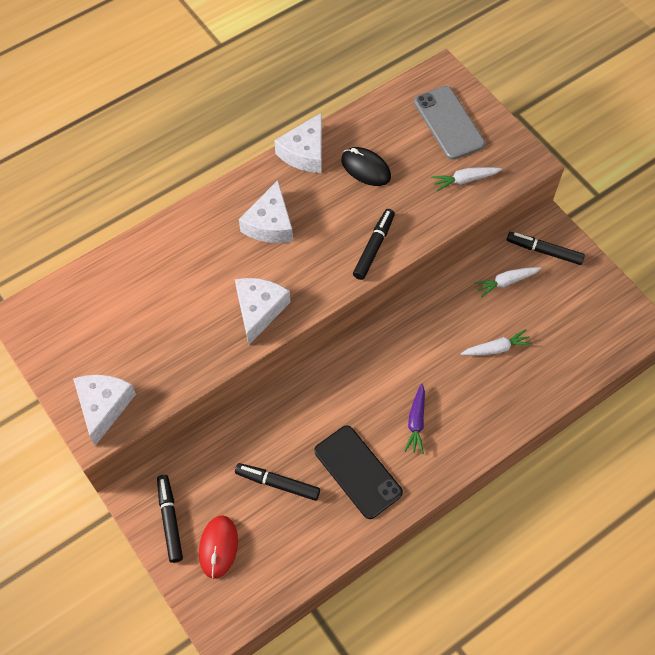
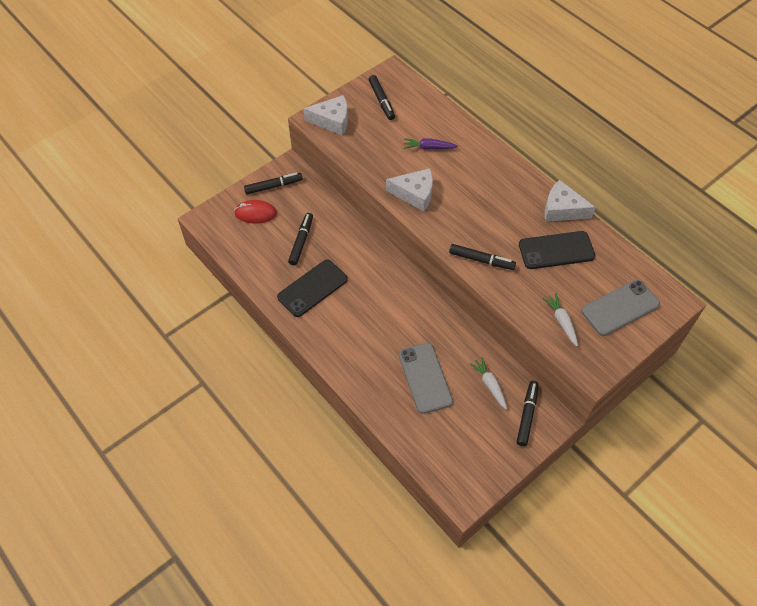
camera: 85 degrees right, 5 degrees down
white cheese [239,180,293,243] -> none
black mouse [341,147,391,186] -> black phone [519,231,595,269]
purple carrot [404,383,425,454] -> purple carrot moved to [404,138,458,150]
white carrot [461,329,533,356] -> grey phone [399,343,453,414]
none -> black marker [369,75,395,120]

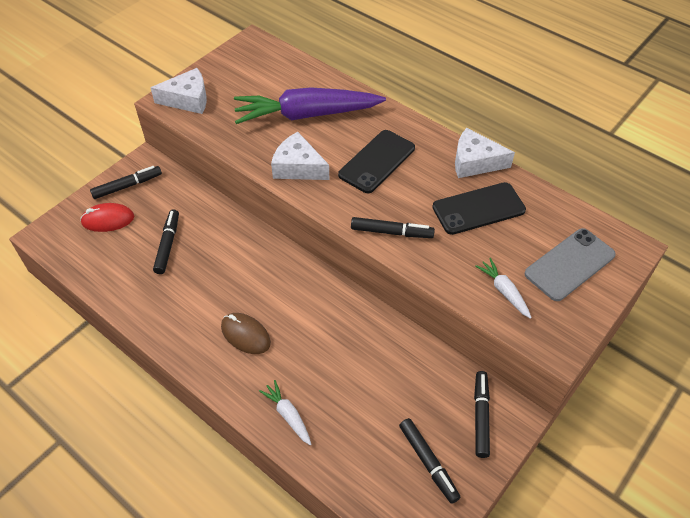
camera: 10 degrees left, 5 degrees down
black phone [277,259,348,317] -> black phone moved to [338,130,415,193]
black marker [369,75,395,120] -> black marker moved to [399,418,461,504]
white cheese [386,168,433,211] -> white cheese turned 150 degrees counterclockwise [271,132,329,180]
grey phone [399,343,453,414] -> none
purple carrot [404,138,458,150] -> purple carrot [234,87,386,124], size x2.33
white carrot [469,357,507,409] -> white carrot moved to [259,380,312,446]
none -> brown mouse [221,313,271,354]

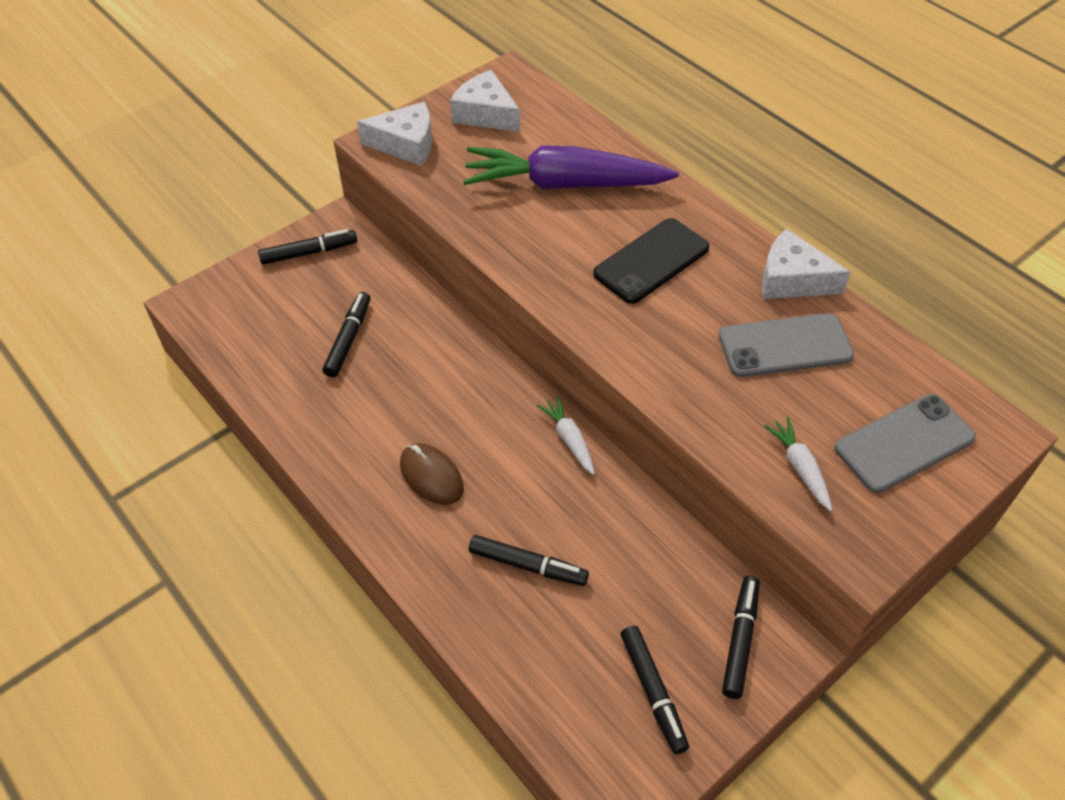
camera: 10 degrees right, 0 degrees up
red mouse [80,203,134,232] -> none
white carrot [259,380,312,446] -> white carrot moved to [537,396,595,475]
white cheese [271,132,329,180] -> white cheese moved to [450,70,520,132]
black marker [351,217,435,238] -> black marker moved to [469,535,589,586]
black phone [432,182,526,235] -> grey phone [719,313,854,377]

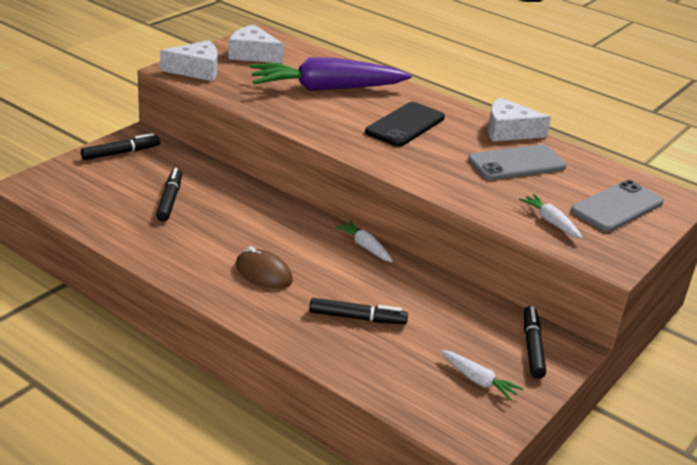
camera: 15 degrees left, 20 degrees down
black marker [621,626,689,754] -> white carrot [440,350,524,401]

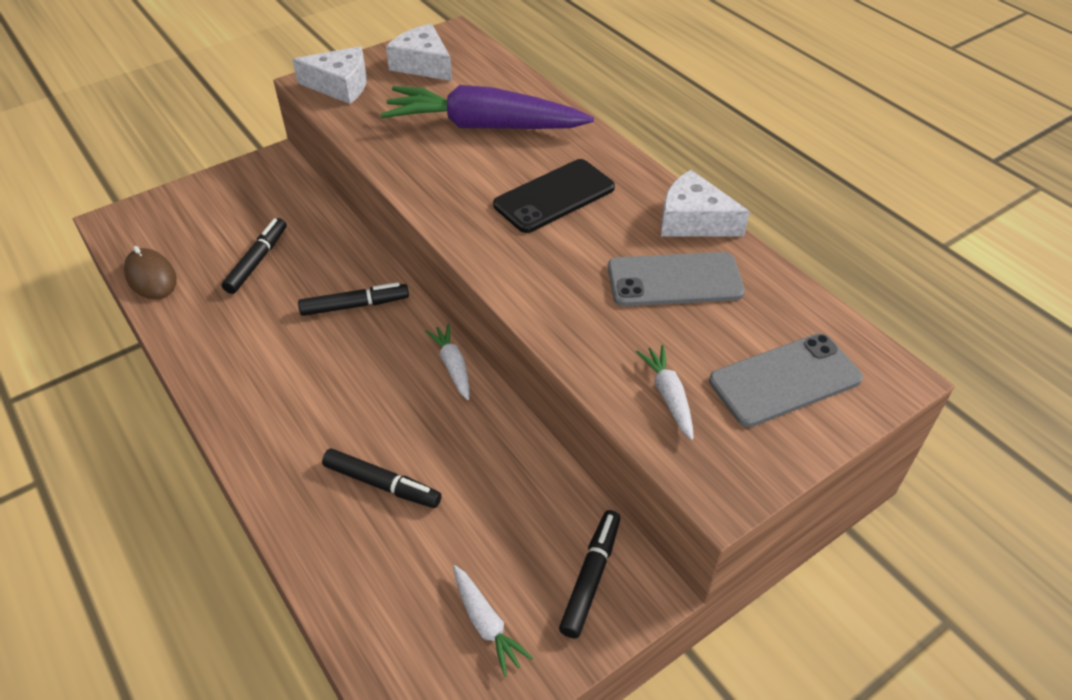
camera: 20 degrees right, 15 degrees up
black marker [81,133,160,160] -> black marker moved to [298,282,409,316]
brown mouse [235,246,293,289] -> brown mouse moved to [124,246,177,299]

